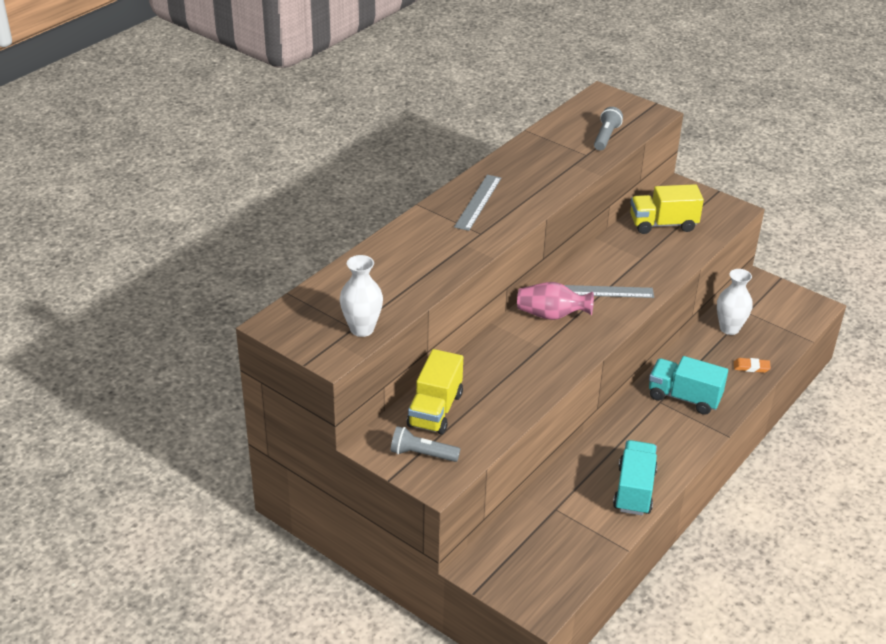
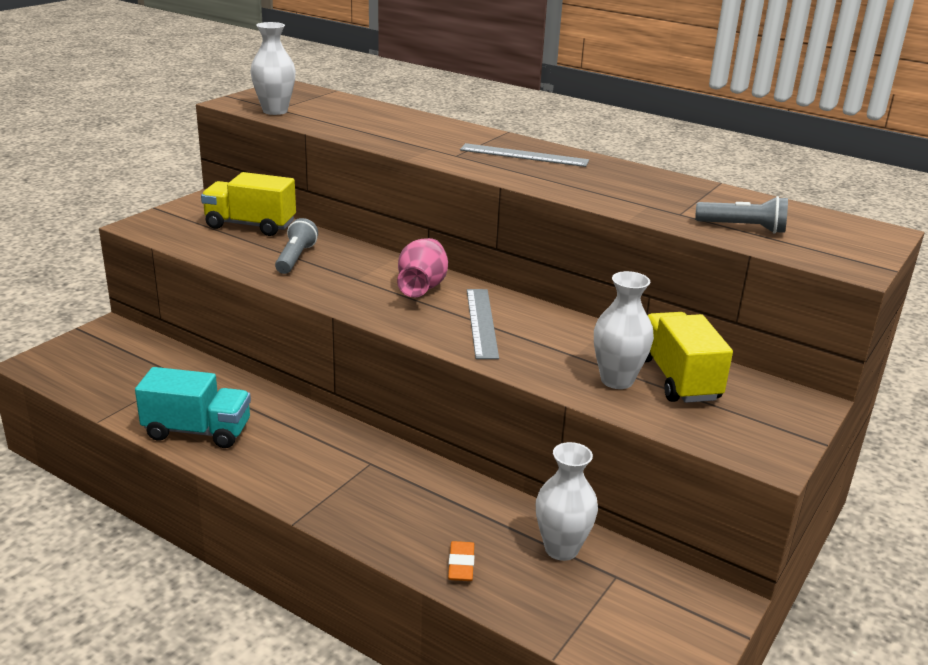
camera: 85 degrees right, 10 degrees down
grey flashlight [391,426,460,462] -> grey flashlight moved to [275,218,318,274]
turquoise truck [649,356,728,415] -> none
none -> white vase [594,271,654,389]

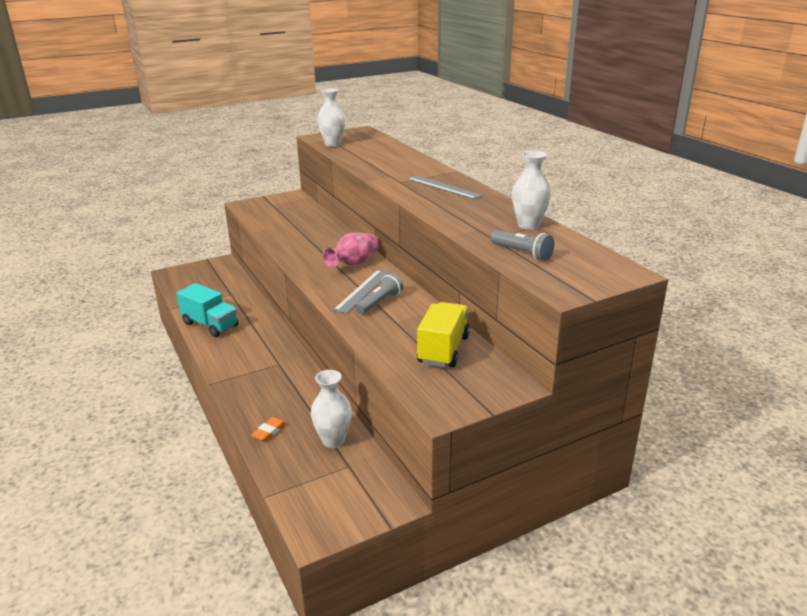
camera: 30 degrees right, 0 degrees up
yellow truck [201,172,296,236] -> none
grey flashlight [275,218,318,274] -> grey flashlight moved to [355,273,403,314]
white vase [594,271,654,389] -> white vase moved to [512,151,551,230]

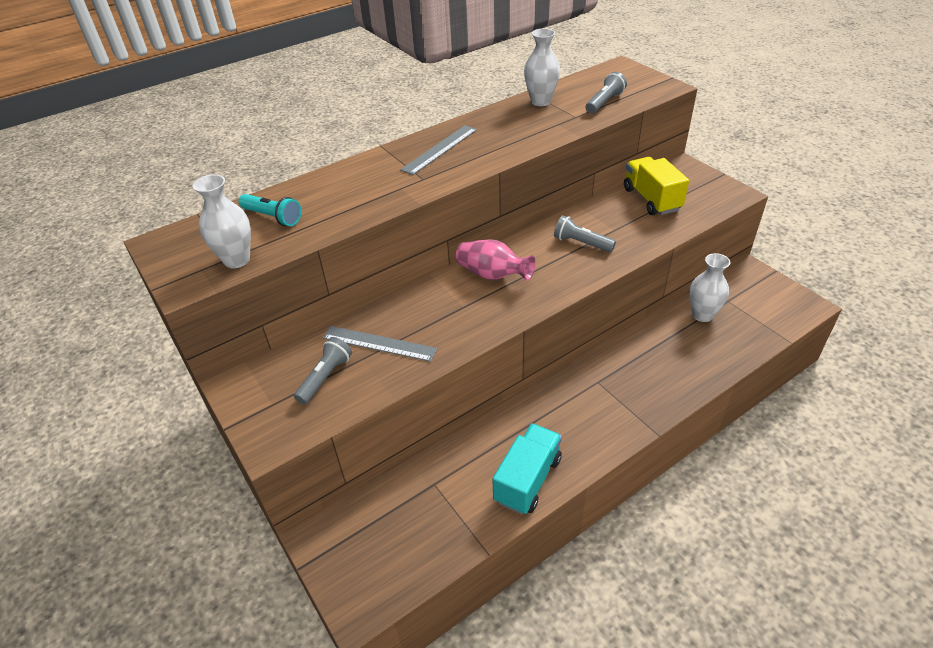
camera: 95 degrees left, 15 degrees up
orange eraser [251,417,287,442] -> none
grey ruler [333,270,390,314] -> grey ruler moved to [323,326,437,362]
yellow truck [417,302,470,367] -> yellow truck turned 60 degrees clockwise [624,157,689,215]
none -> turquoise flashlight [238,194,302,226]
none -> grey flashlight [294,337,352,405]

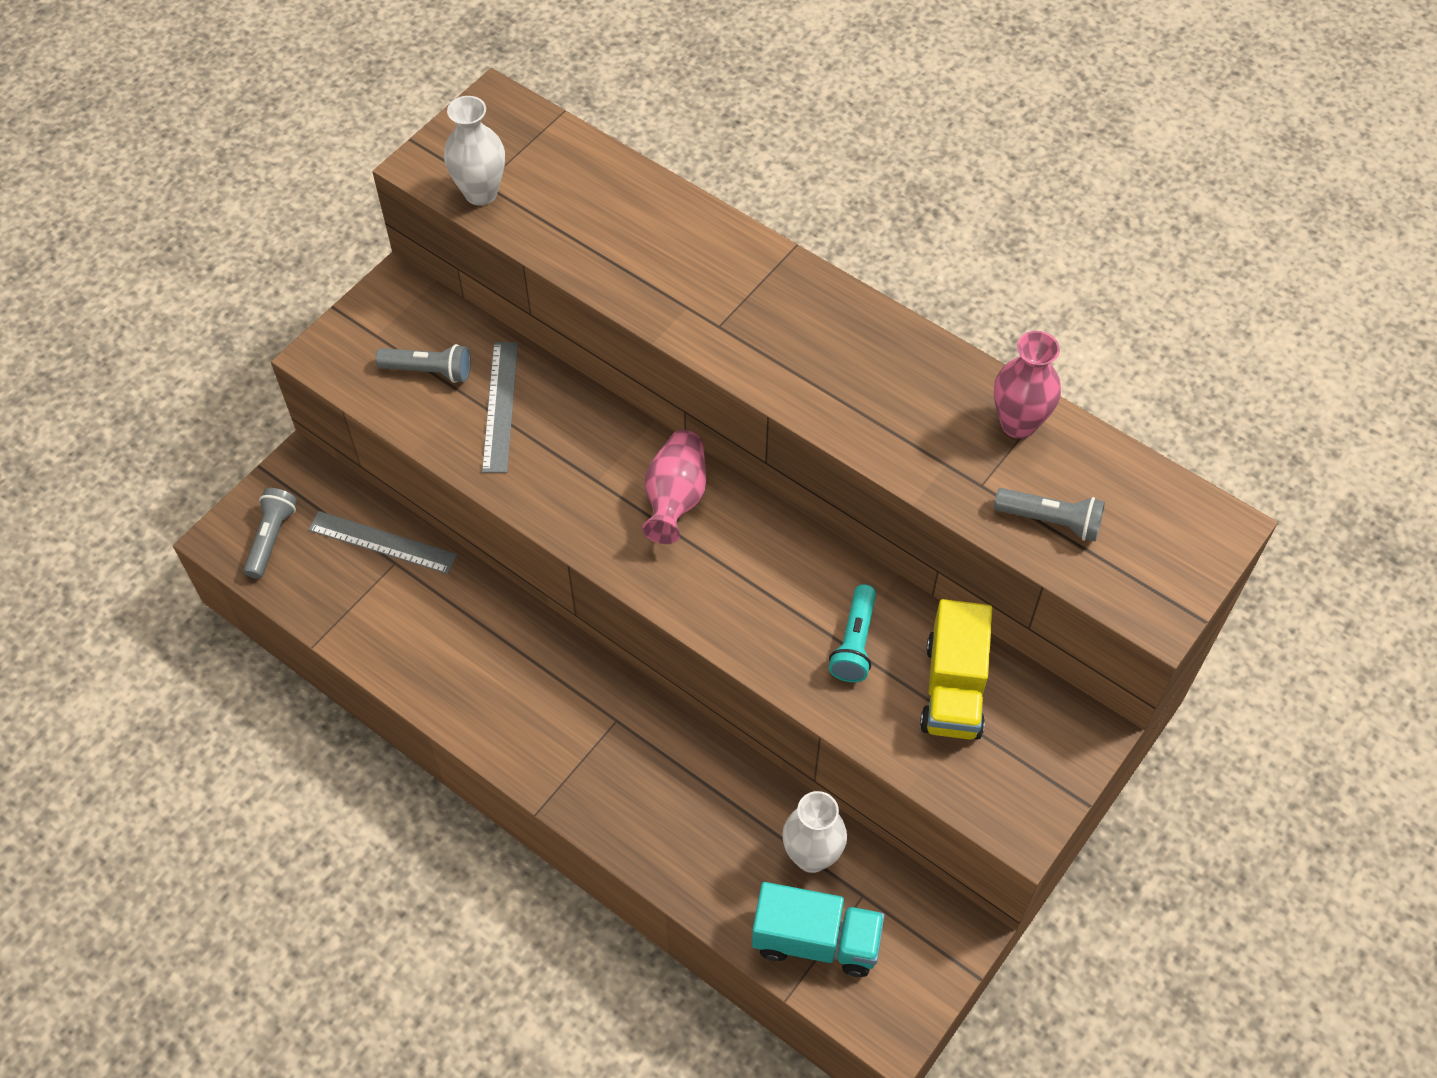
camera: 70 degrees right, 15 degrees up
turquoise flashlight [238,194,302,226] -> turquoise flashlight moved to [829,584,876,682]
grey ruler [400,125,477,175] -> grey ruler moved to [308,511,458,574]
turquoise truck [492,423,562,514] -> turquoise truck moved to [752,882,885,977]
white vase [524,28,560,106] -> pink vase [994,331,1061,439]
grey flashlight [554,215,616,252] -> grey flashlight moved to [243,488,297,579]
yellow truck [624,157,689,215] -> yellow truck turned 135 degrees clockwise [920,599,993,740]

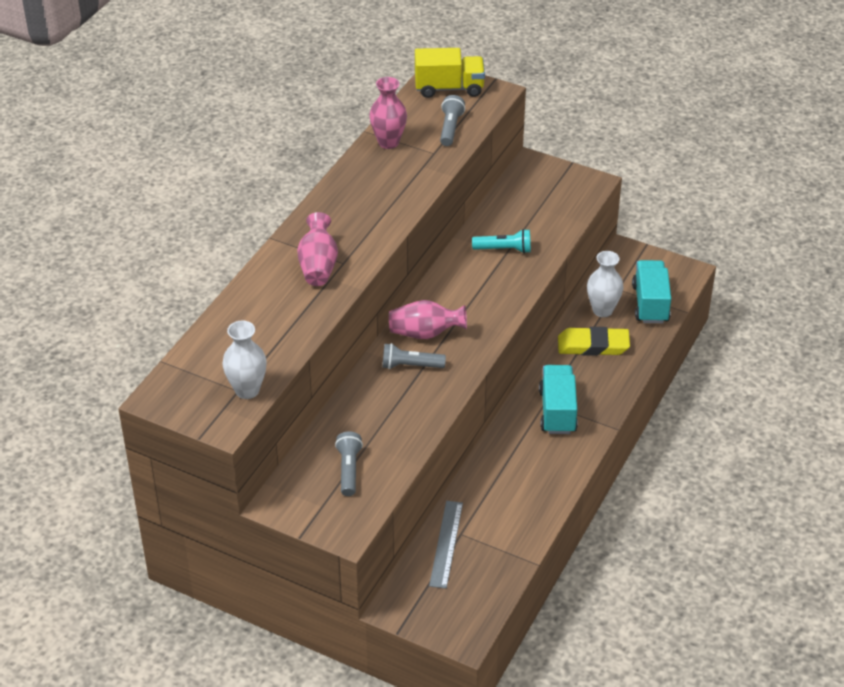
camera: 100 degrees left, 15 degrees down
grey flashlight [243,488,297,579] -> grey flashlight moved to [382,343,446,369]
grey ruler [482,342,518,473] -> none
yellow truck [920,599,993,740] -> yellow truck moved to [415,48,485,98]
none -> pink vase [297,212,338,286]
none -> turquoise truck [539,365,578,434]
none -> yellow eraser [558,327,630,356]

